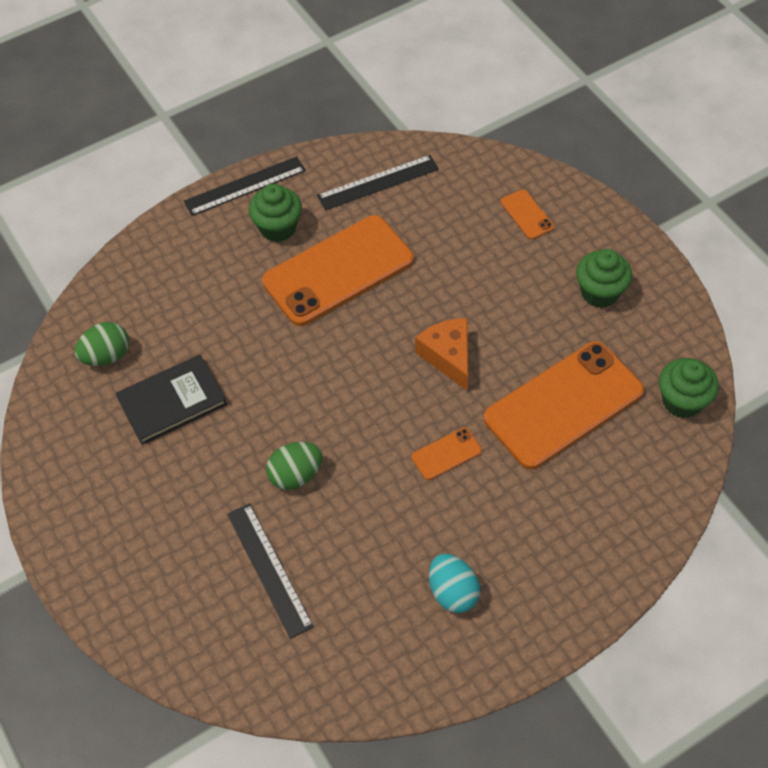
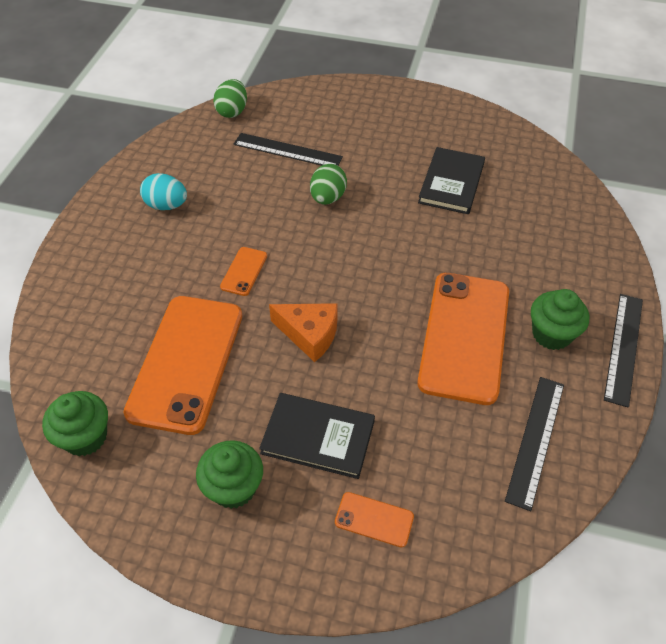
camera: 135 degrees right, 5 degrees down
green egg [75,322,129,366] -> green egg moved to [213,79,247,118]
none -> black book [259,393,375,479]

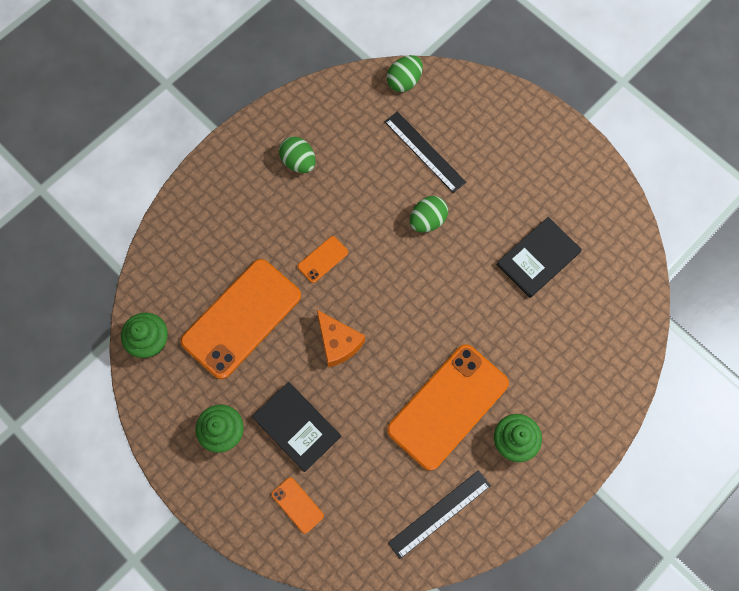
camera: 30 degrees right, 20 degrees up
turquoise egg [140,173,187,210] -> green egg [279,136,316,173]
black ruler [604,294,643,408] -> none

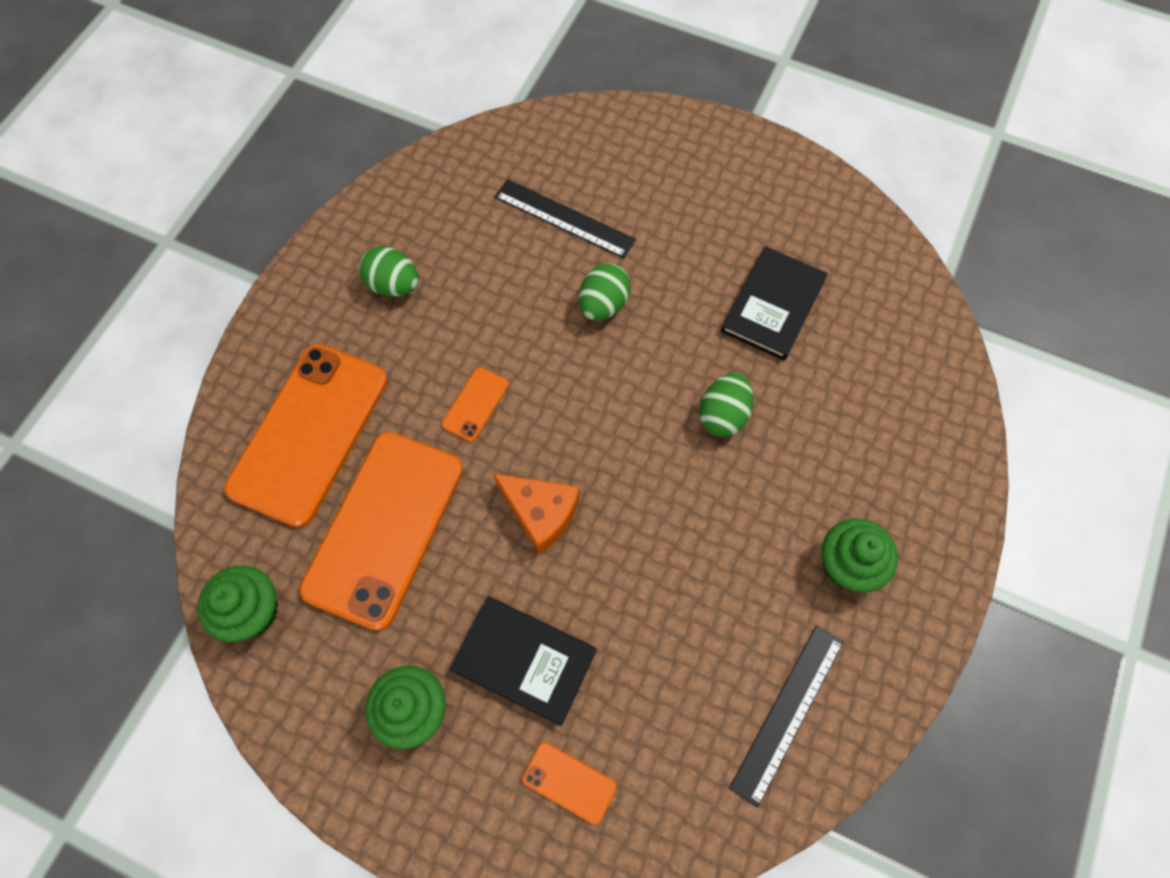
camera: 20 degrees left, 5 degrees down
green egg [387,55,423,92] -> green egg moved to [699,373,753,437]
orange phone [387,344,509,471] -> orange phone moved to [224,344,388,528]

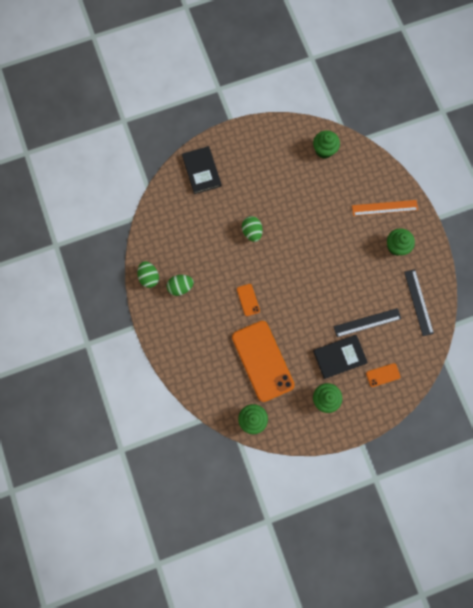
camera: 45 degrees left, 10 degrees up
orange phone [224,344,388,528] -> none
orange cheese [493,474,579,555] -> none
black ruler [495,179,636,258] -> black ruler moved to [333,308,401,337]
green egg [699,373,753,437] -> green egg moved to [137,261,159,288]
black book [721,246,827,360] -> black book moved to [182,146,222,194]
none -> green cupcake [313,130,340,159]
none -> orange ruler [352,200,418,216]

